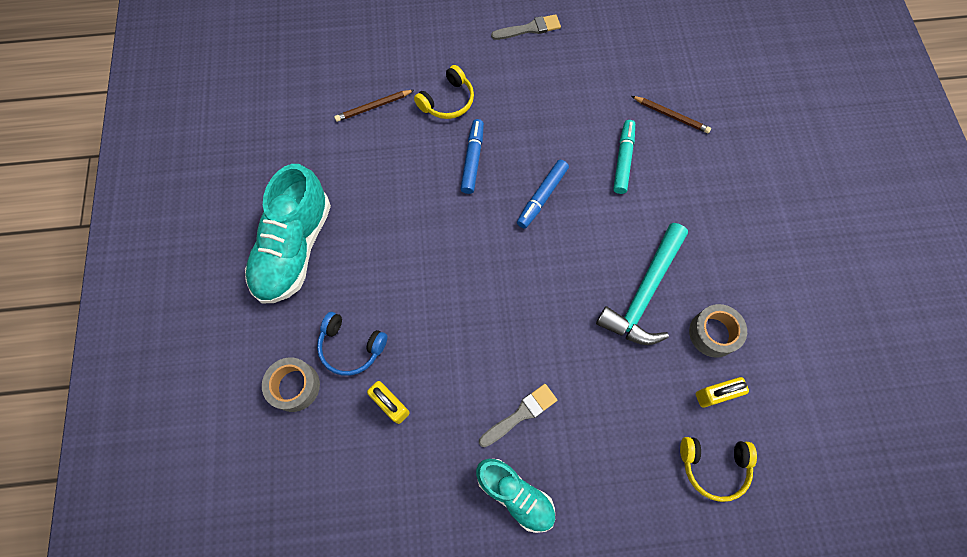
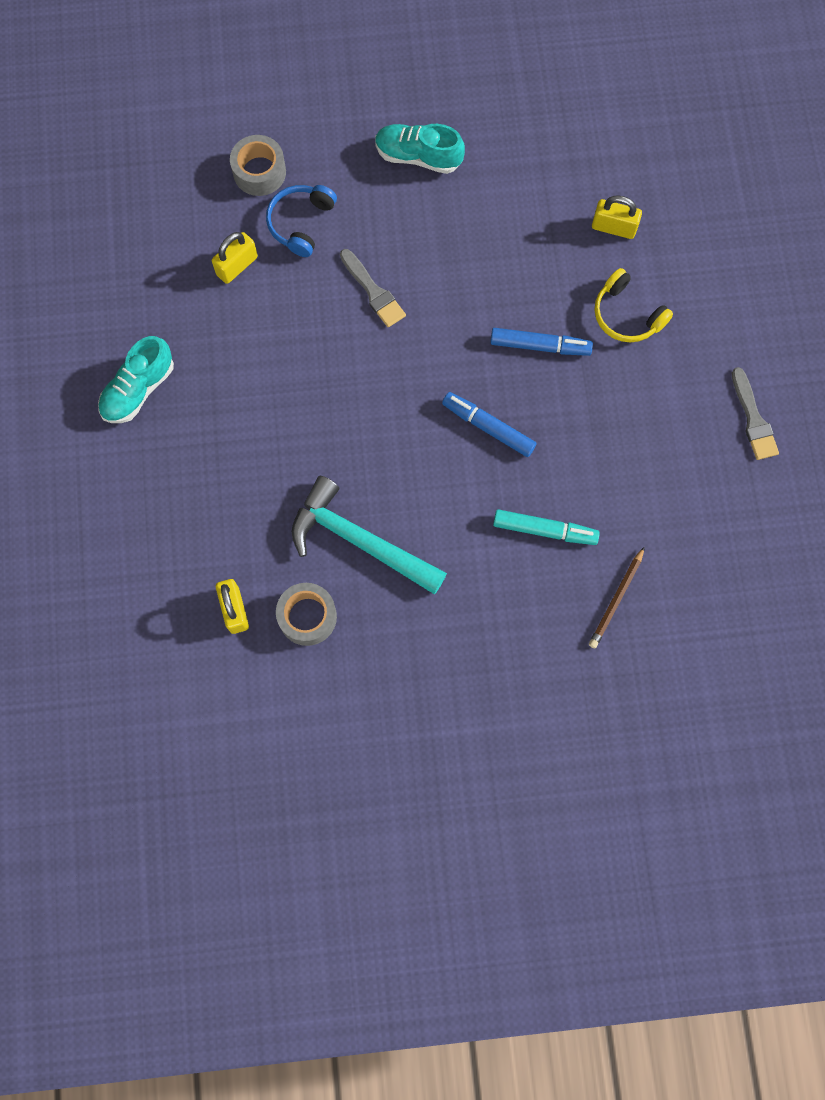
camera: 90 degrees right, 5 degrees up
turquoise shoe [245,164,331,303] -> turquoise shoe [375,124,465,174], size x0.60
brown pencil [334,90,414,122] -> yellow padlock [592,195,642,239]
grey brush [479,384,557,448] -> grey brush moved to [340,249,406,327]
yellow headphones [680,437,757,502] -> none

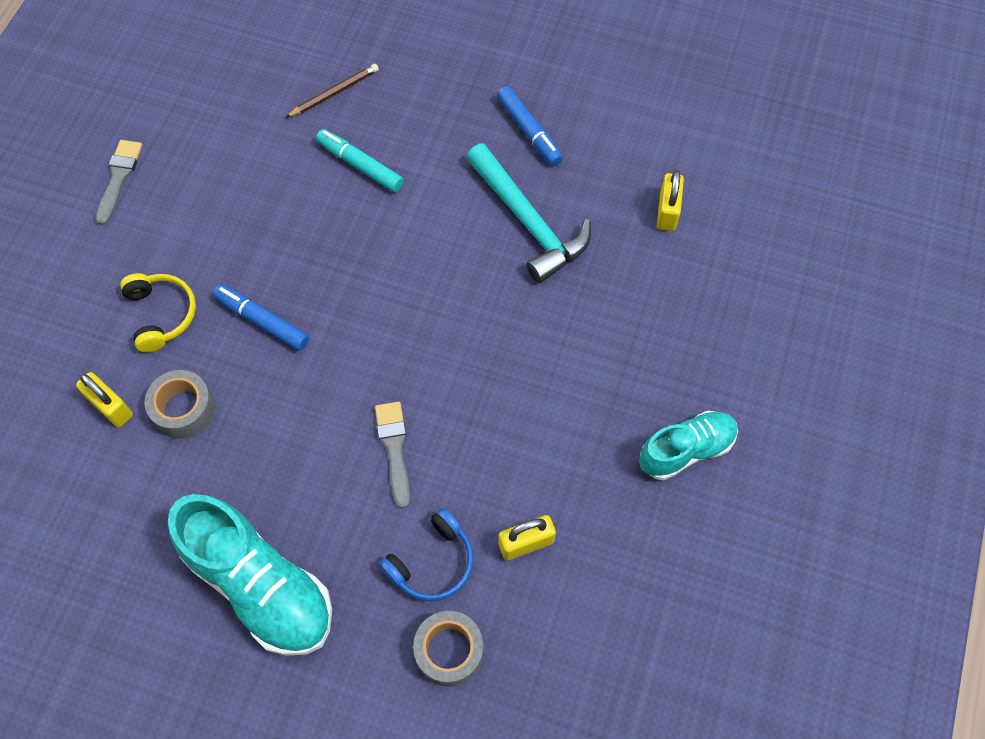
camera: 155 degrees left, 10 degrees down
grey tape [276,583,337,646] -> grey tape moved to [144,370,215,439]
turquoise shoe [375,124,465,174] -> turquoise shoe [168,494,332,656], size x1.66
blue marker [442,392,537,457] -> blue marker moved to [497,86,563,166]

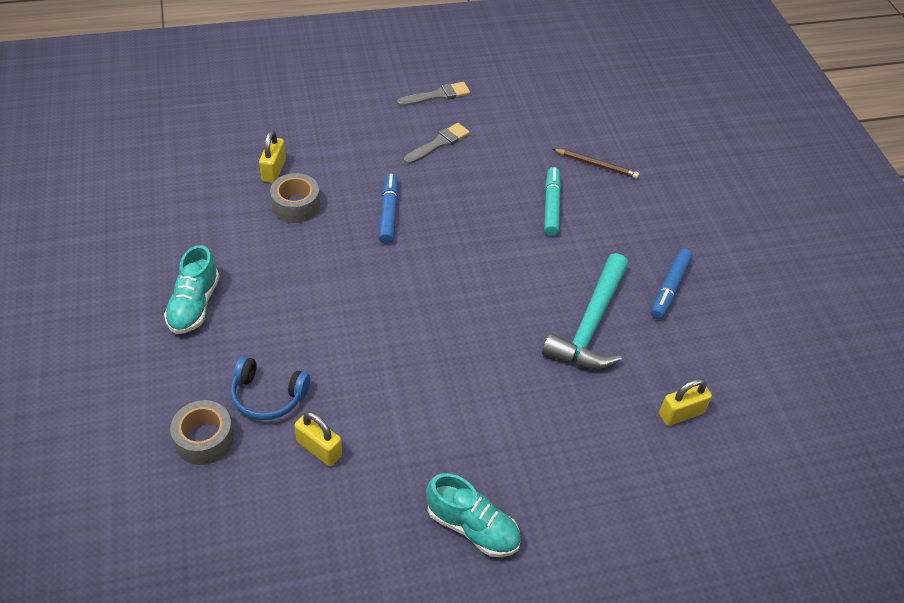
camera: 55 degrees right, 15 degrees down
yellow headphones [120,273,196,352] -> none
turquoise shoe [168,494,332,656] -> turquoise shoe [164,245,220,334], size x0.60
grey brush [375,402,410,509] -> grey brush moved to [404,123,470,164]

